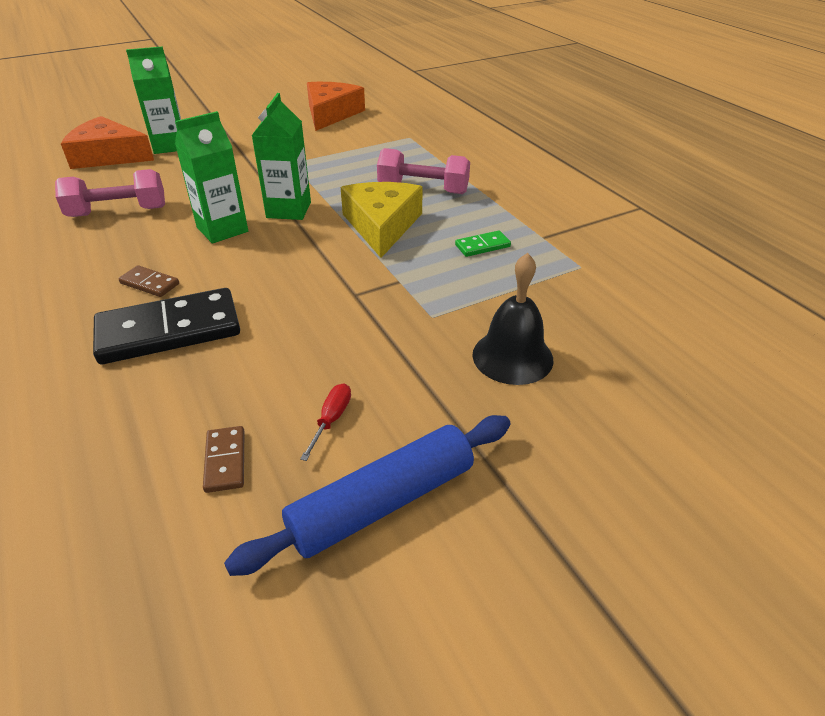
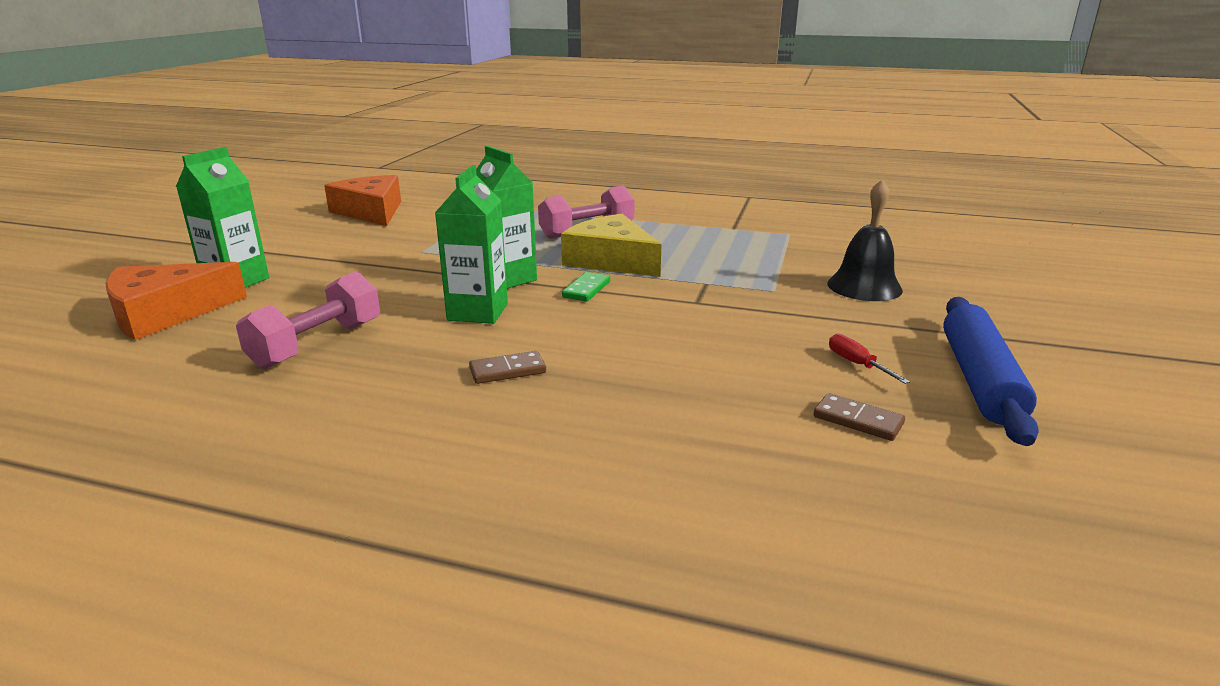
camera: 45 degrees left, 15 degrees down
black domino [93,288,240,364] -> none
green domino [455,230,511,257] -> green domino moved to [562,272,610,301]

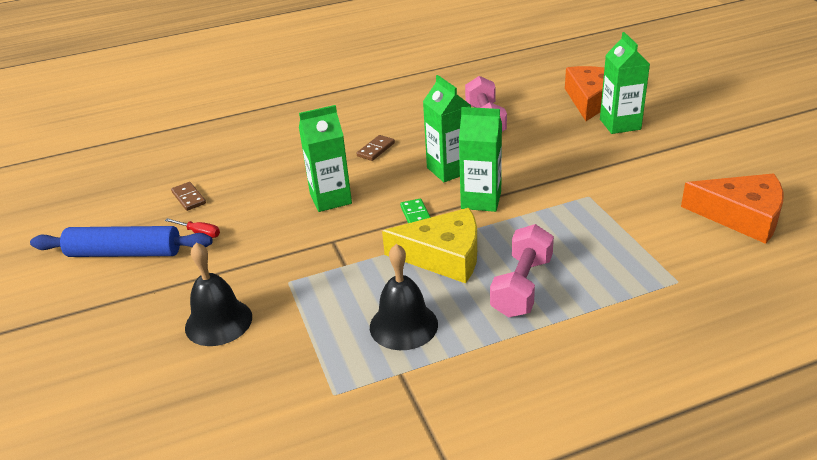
camera: 145 degrees right, 10 degrees up
brown domino [814,393,905,441] -> brown domino turned 60 degrees clockwise [171,182,206,211]
blue rolling pin [943,297,1039,446] -> blue rolling pin turned 60 degrees counterclockwise [30,226,213,257]
none -> green carton [299,105,352,212]
none -> black bell [370,244,438,350]

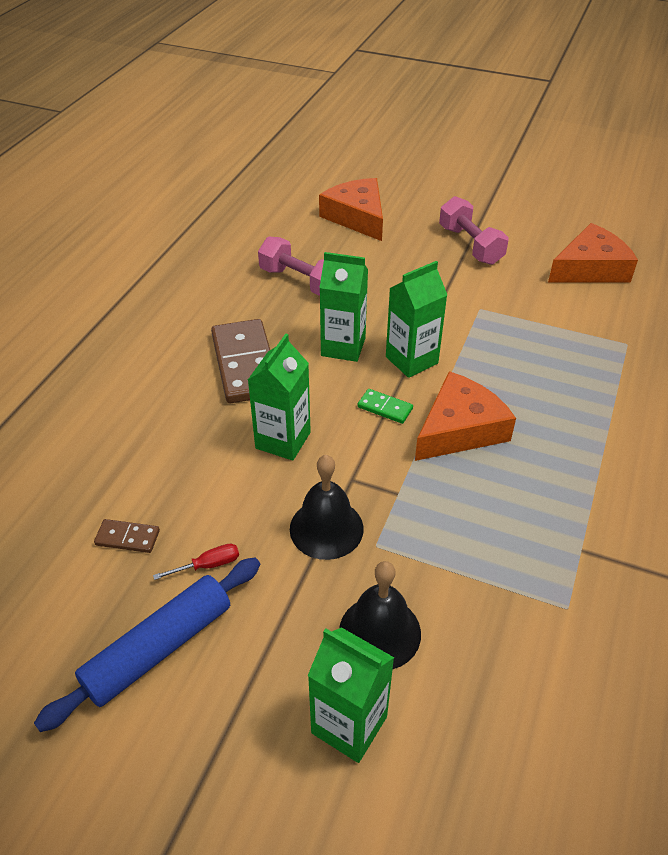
camera: 50 degrees left, 10 degrees up
brown domino [357,135,395,161] -> brown domino [211,319,270,403], size x2.22
black bell [370,244,438,350] -> black bell moved to [290,455,364,560]
yellow cheese [382,208,477,283] -> orange cheese [415,371,516,461]
pink dumbbell [490,224,554,317] -> pink dumbbell moved to [439,196,509,265]
green carton [600,32,650,134] -> green carton moved to [308,627,394,763]

